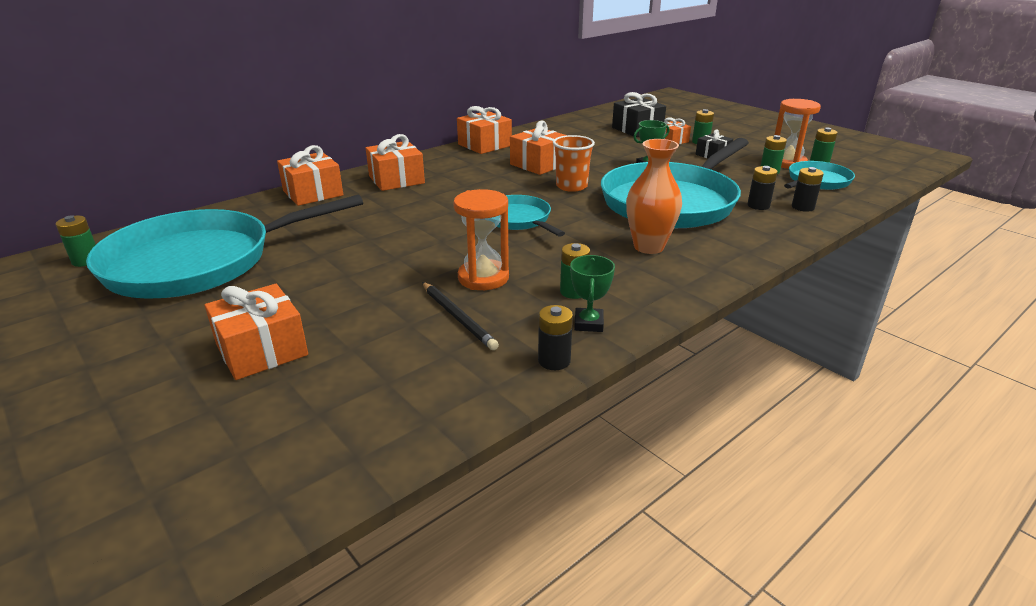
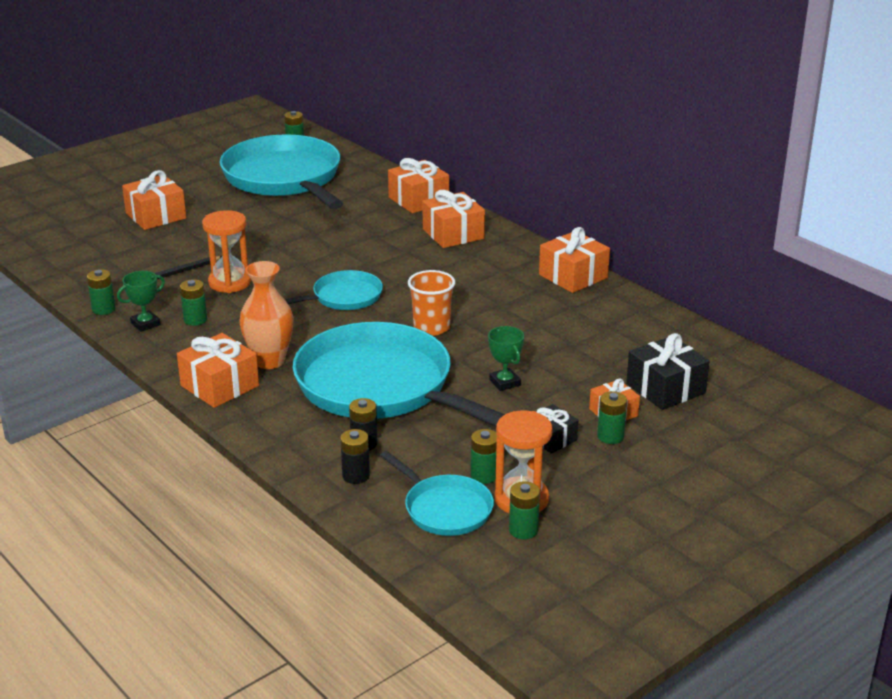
camera: 90 degrees right, 0 degrees up
orange gift [510,121,566,175] -> orange gift moved to [177,333,259,408]
black battery [538,305,573,370] -> green battery [87,269,115,315]
green trophy [570,255,615,332] -> green trophy turned 45 degrees counterclockwise [117,271,165,332]

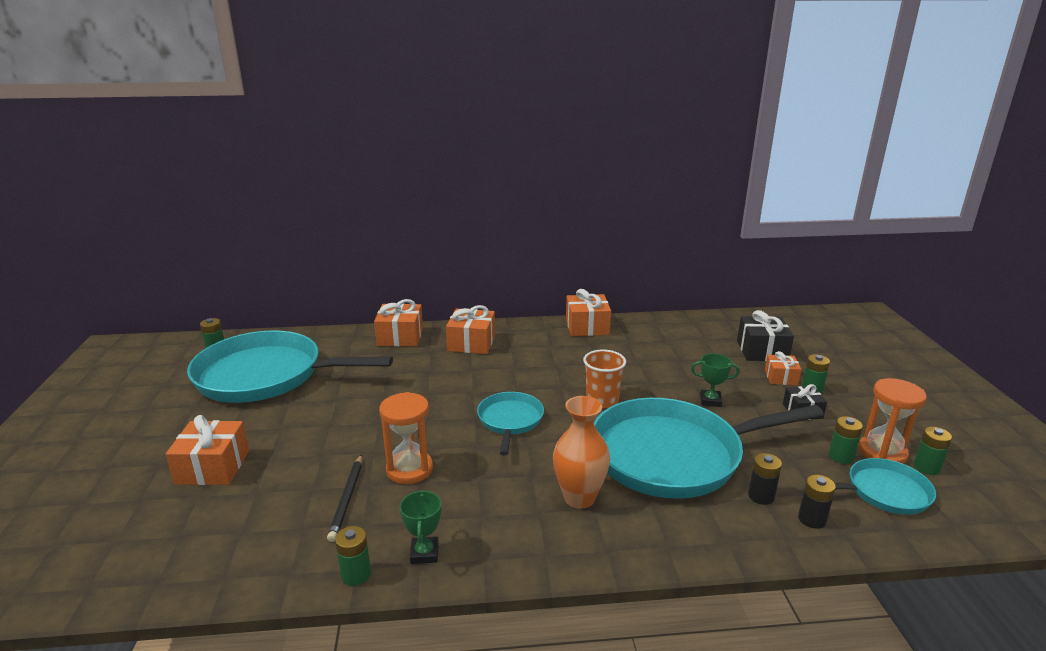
camera: 55 degrees left, 5 degrees down
orange gift [177,333,259,408] -> none
green battery [180,279,207,326] -> none

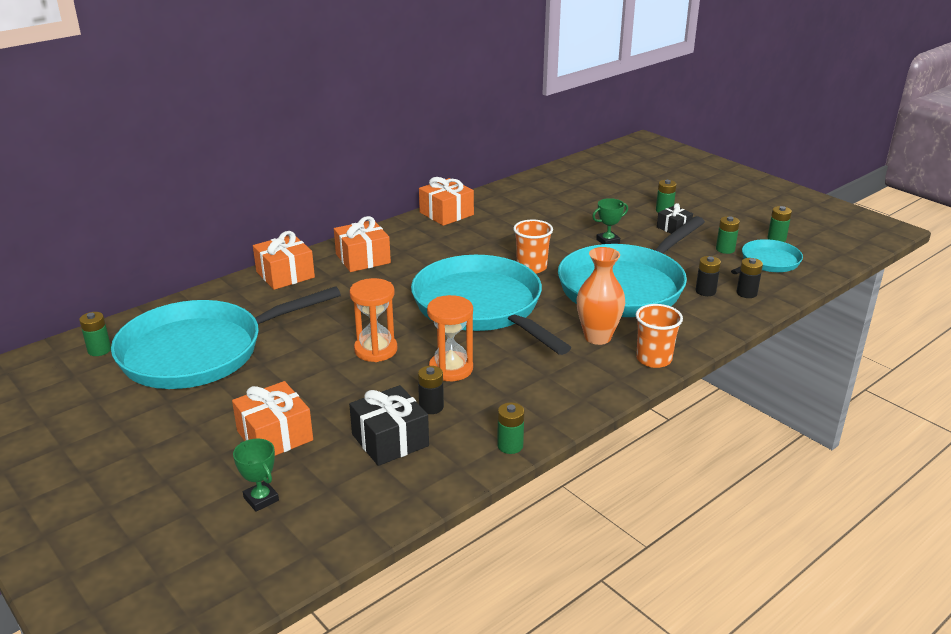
camera: 35 degrees left, 5 degrees up
black pencil [327,455,362,542] -> black battery [418,366,444,414]
green trophy [400,490,442,564] -> green trophy moved to [233,438,279,512]
turquoise pan [477,392,544,455] -> turquoise pan [411,255,571,355], size x2.04
black gift [737,310,794,361] -> black gift moved to [349,385,429,466]
orange gift [765,351,802,385] -> none
orange hourglass [858,378,927,464] -> orange hourglass moved to [349,278,397,362]
none -> orange cup [636,304,683,368]

